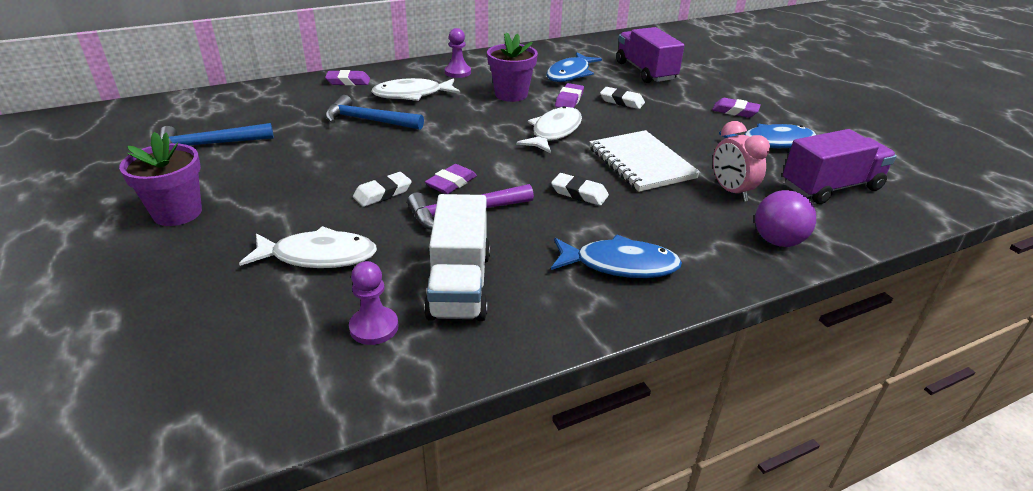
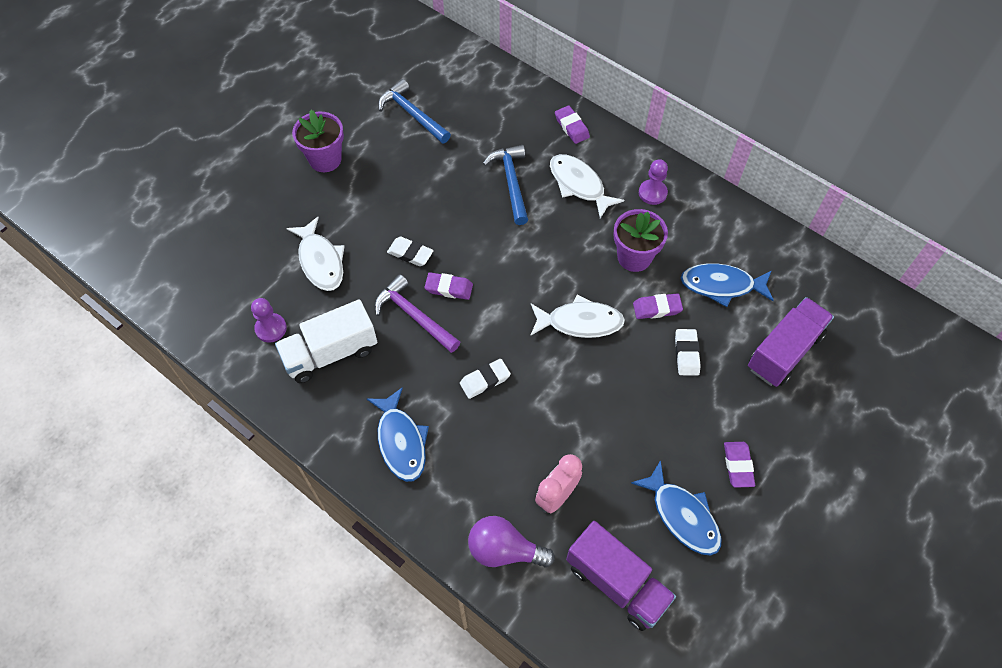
camera: 65 degrees right, 25 degrees up
white eraser [551,173,609,206] -> white eraser turned 60 degrees clockwise [460,359,511,399]
white notebook [590,130,700,192] -> none

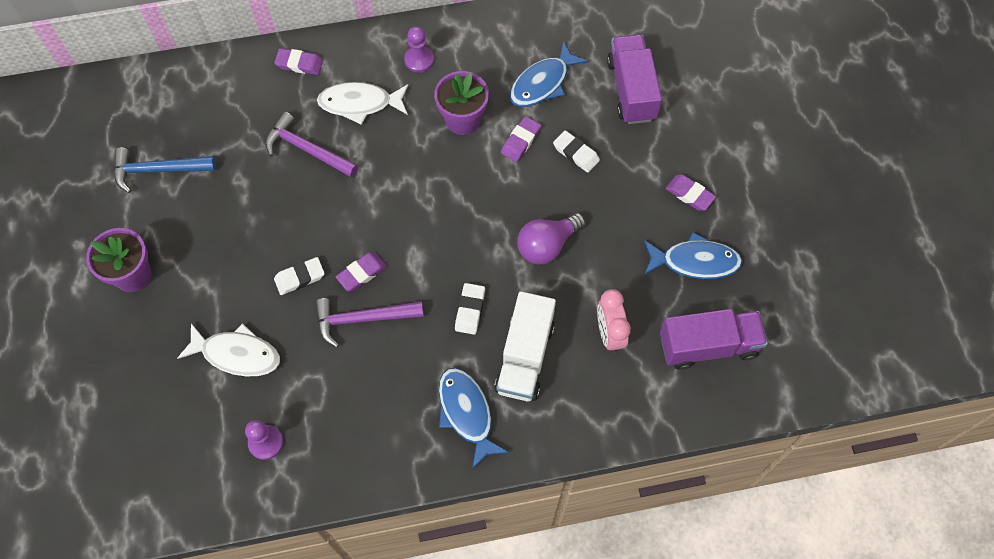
camera: 50 degrees left, 5 degrees up
white truck [275,299,377,383] -> white truck moved to [494,291,556,401]
blue fish [367,387,429,482] -> blue fish turned 135 degrees counterclockwise [438,368,509,469]
purple light bulb [468,516,555,567] -> purple light bulb moved to [517,213,586,265]
blue hammer [483,145,528,225] -> purple hammer [265,112,358,178]
white fish [531,295,625,338] -> none

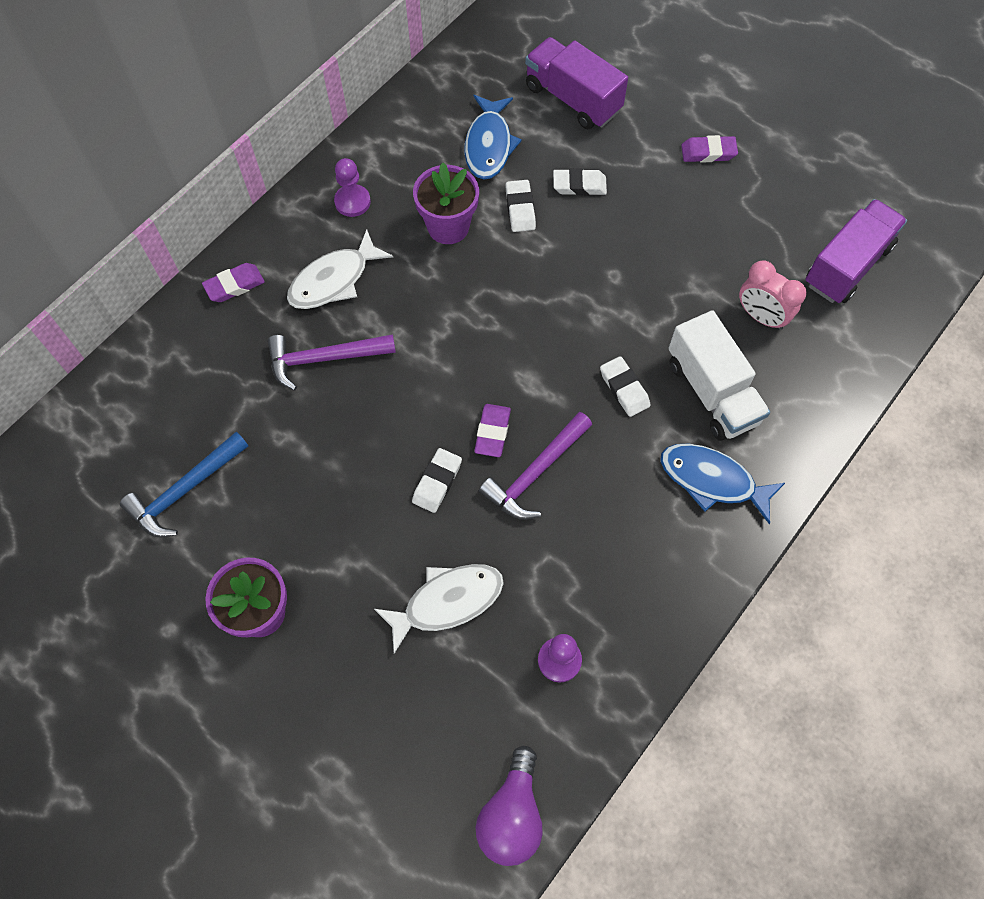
camera: 40 degrees left, 0 degrees up
purple eraser [501,116,541,162] -> white eraser [505,180,536,232]
purple light bulb [517,213,586,265] -> purple light bulb moved to [475,746,543,866]
blue fish [644,232,743,279] -> none

